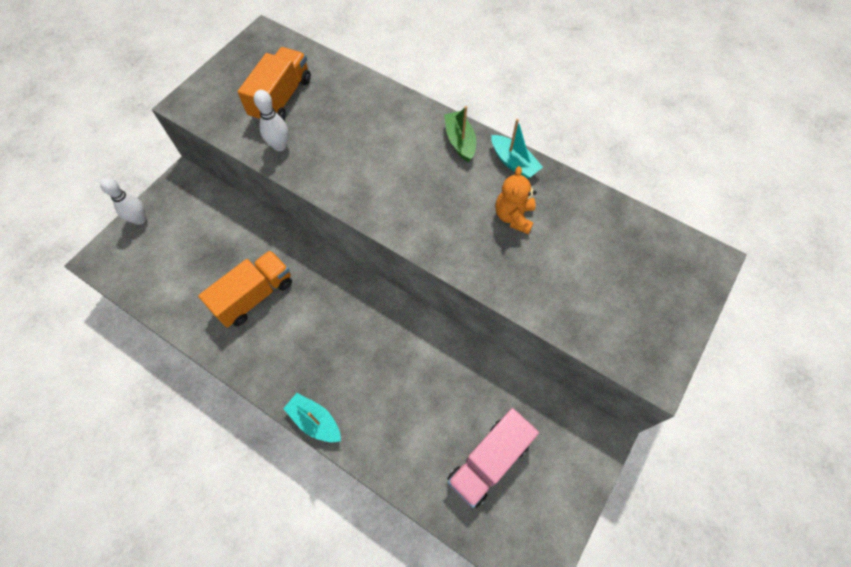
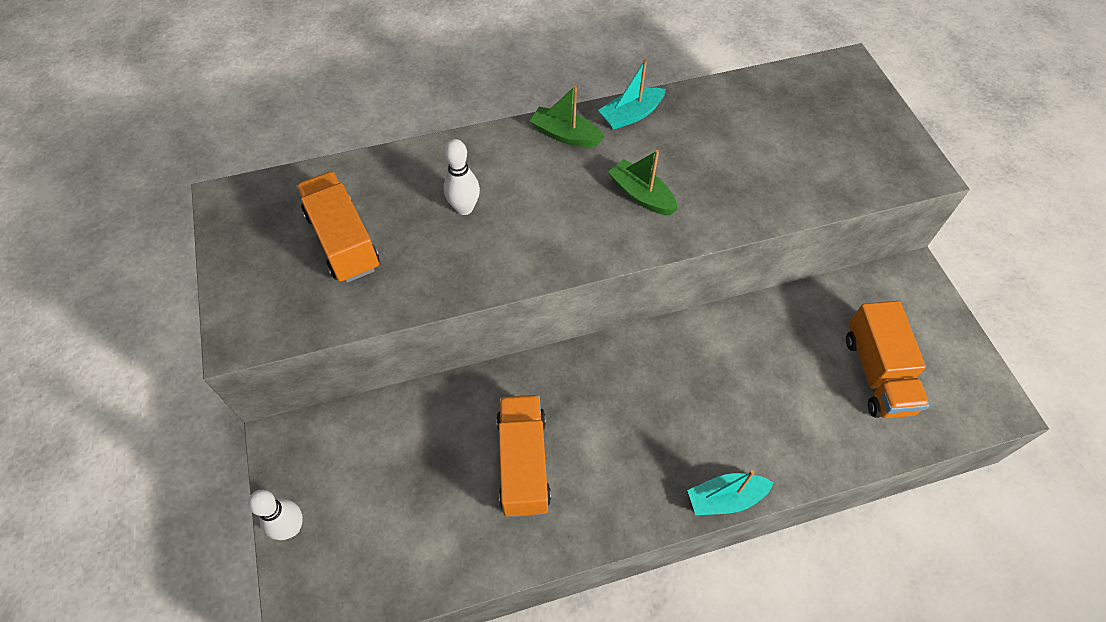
camera: 50 degrees left, 5 degrees down
white bowling pin [254,90,289,151] -> white bowling pin moved to [443,139,480,215]
pink truck [447,408,539,508] -> orange truck [846,301,930,418]
turquoise boat [491,119,543,179] -> turquoise boat turned 150 degrees clockwise [598,59,666,130]
orange teddy bear [496,166,536,234] -> none
none -> green boat [608,150,678,215]

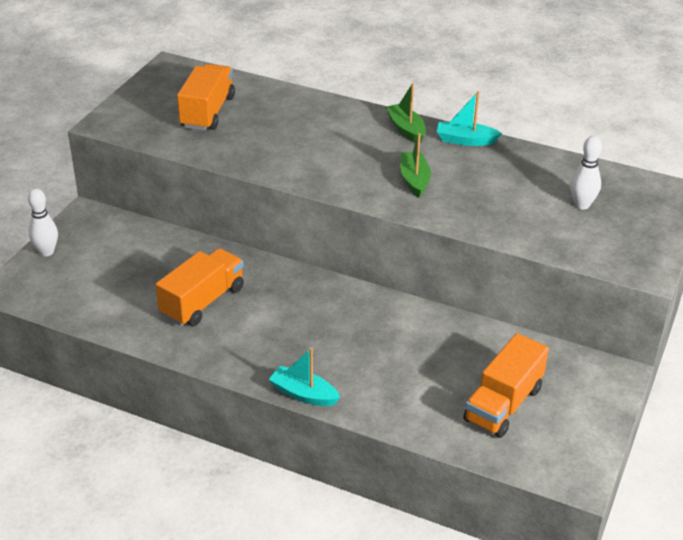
camera: 40 degrees right, 20 degrees down
white bowling pin [443,139,480,215] -> white bowling pin moved to [570,136,602,210]

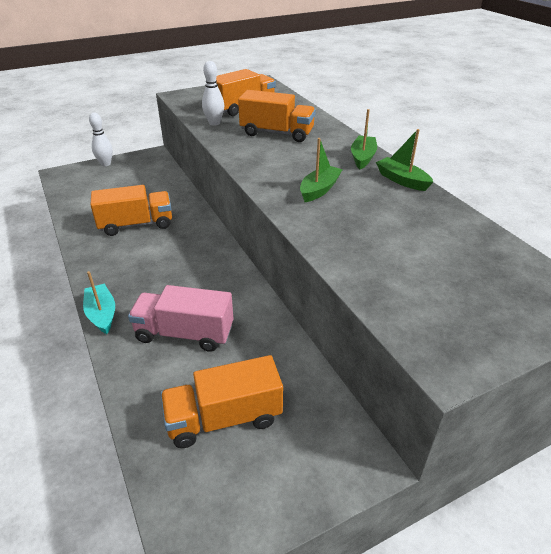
camera: 40 degrees right, 0 degrees up
turquoise boat [437,91,502,146] -> green boat [376,129,433,191]
white bowling pin [570,136,602,210] -> white bowling pin moved to [202,61,225,126]
none -> pink truck [128,285,233,352]
none -> orange truck [238,90,316,142]

